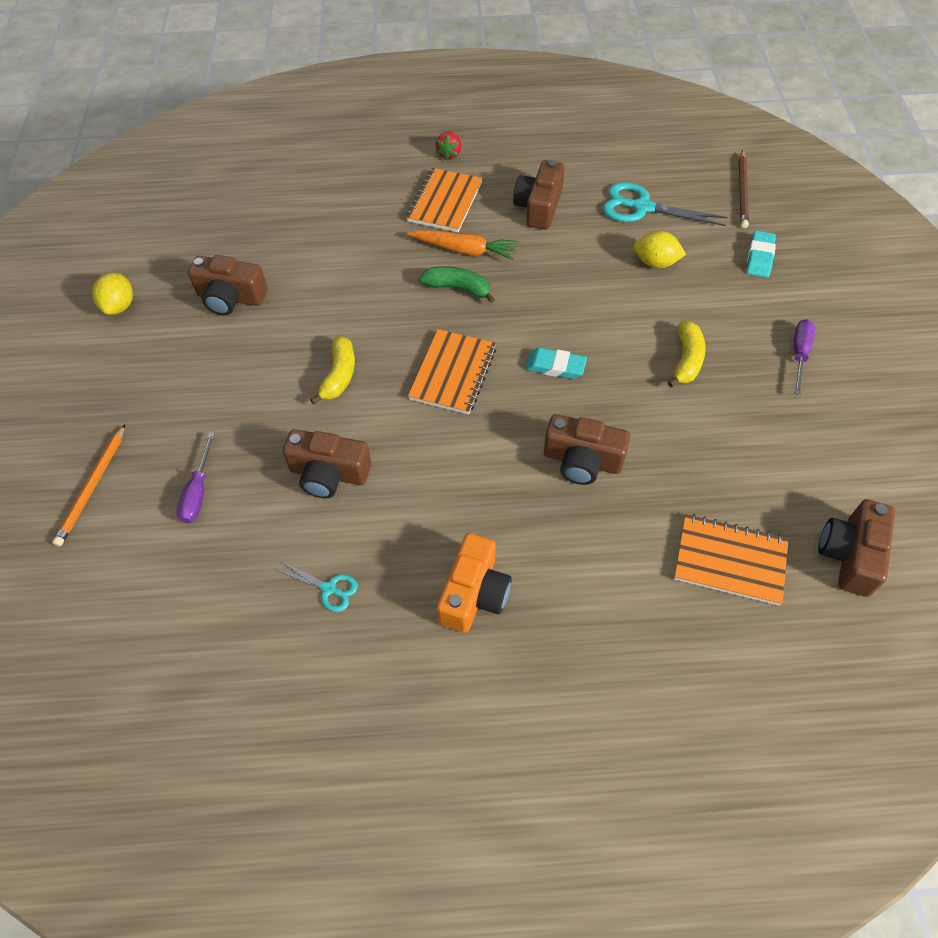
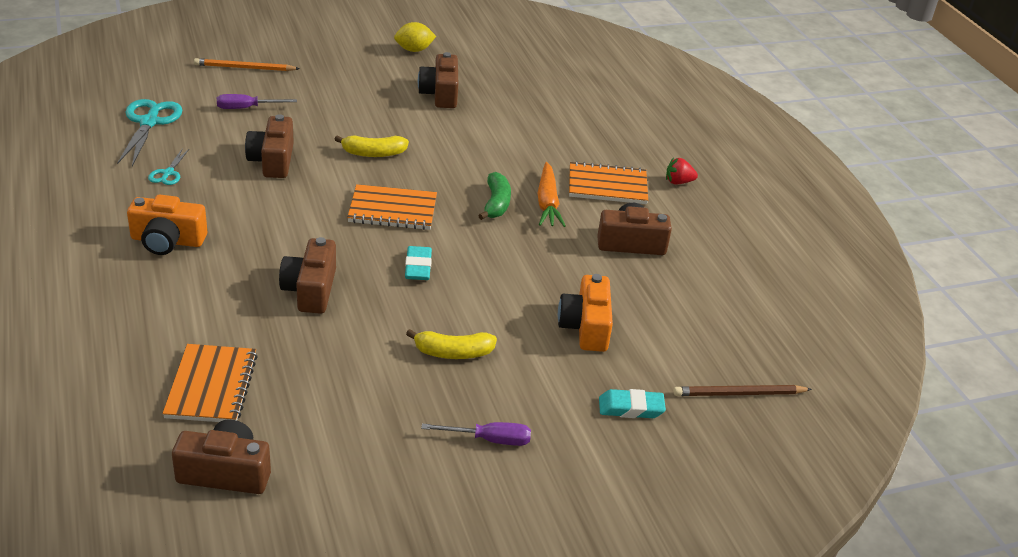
camera: 70 degrees right, 20 degrees down
turquoise scissors [603,182,728,226] -> turquoise scissors moved to [117,99,182,166]
yellow lemon [634,231,686,268] -> orange camera [558,274,613,352]

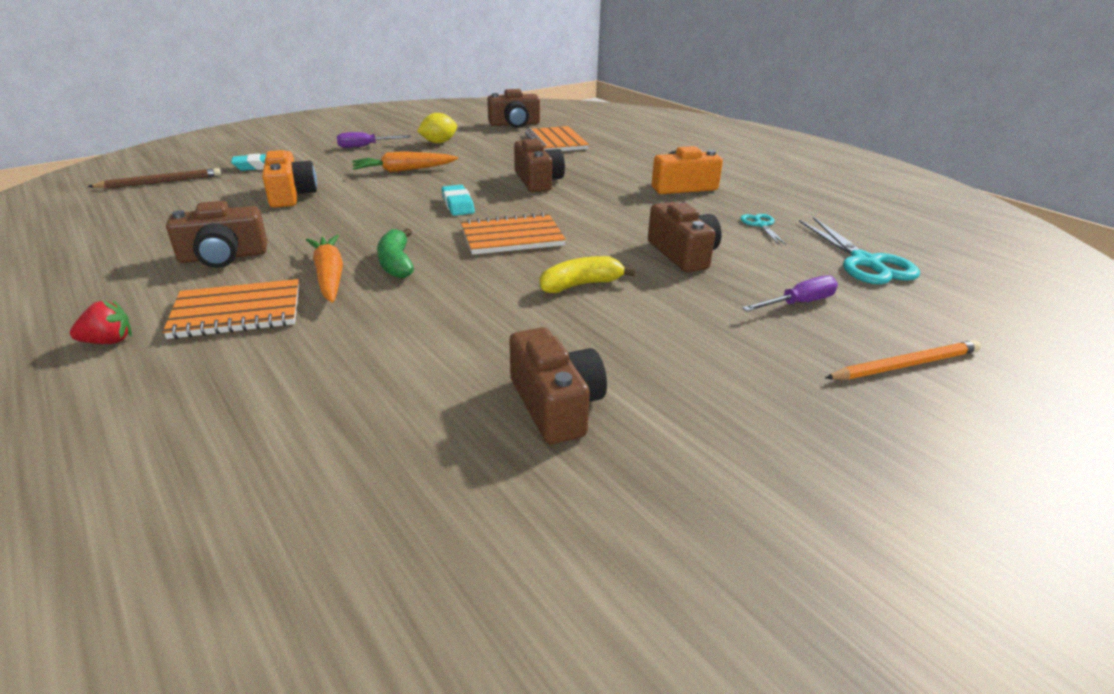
camera: 165 degrees right, 5 degrees down
yellow lemon [394,22,436,52] -> yellow lemon moved to [417,113,457,144]
yellow banana [406,329,497,359] -> orange carrot [352,151,458,172]

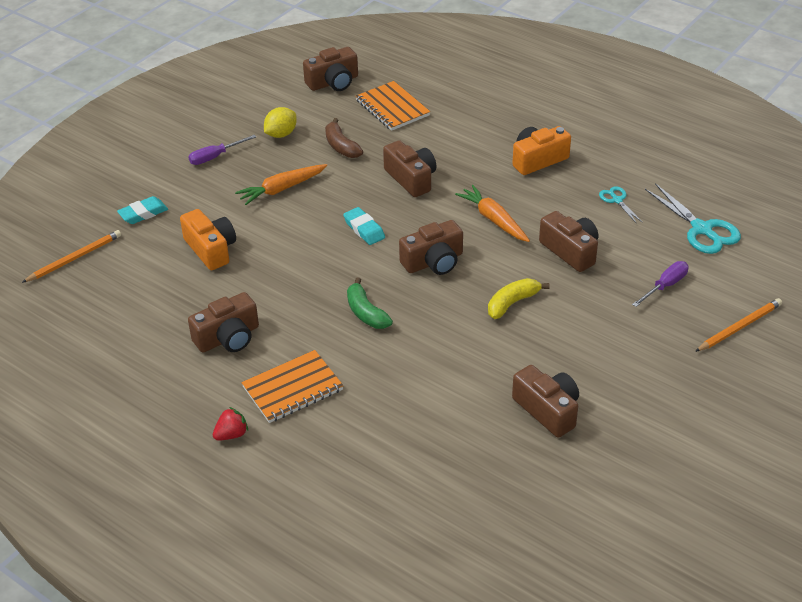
camera: 15 degrees left, 10 degrees up
brown pencil [88,168,221,188] -> orange pencil [22,230,121,283]
orange carrot [306,235,343,303] -> orange carrot moved to [455,185,530,242]
orange notebook [461,213,566,255] -> brown camera [399,220,463,275]
none -> brown banana [325,118,363,158]

